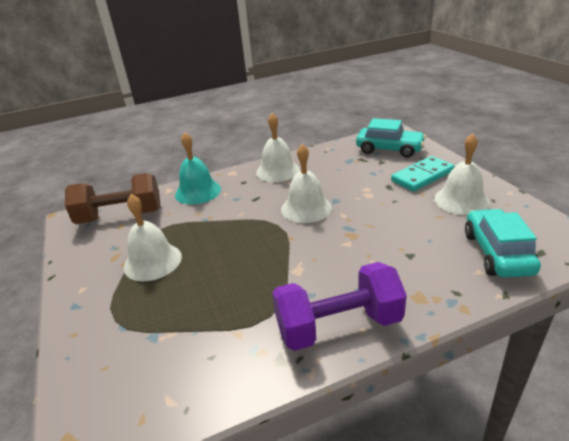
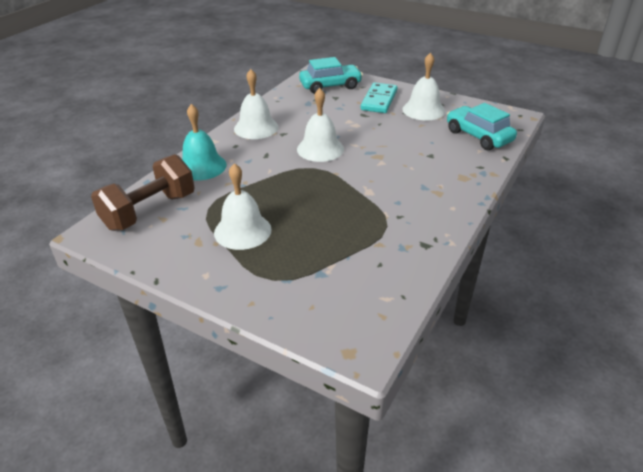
camera: 40 degrees left, 5 degrees up
purple dumbbell [272,262,407,351] -> none

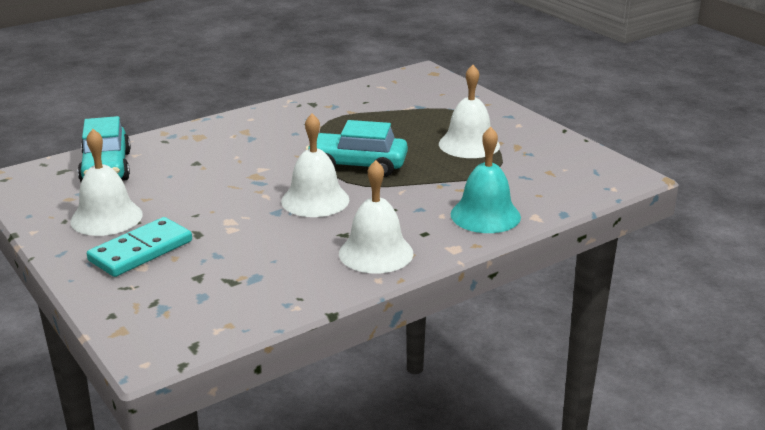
camera: 155 degrees left, 10 degrees down
brown dumbbell [91,154,195,231] -> none
turquoise car [299,57,363,94] -> turquoise car moved to [306,120,408,177]

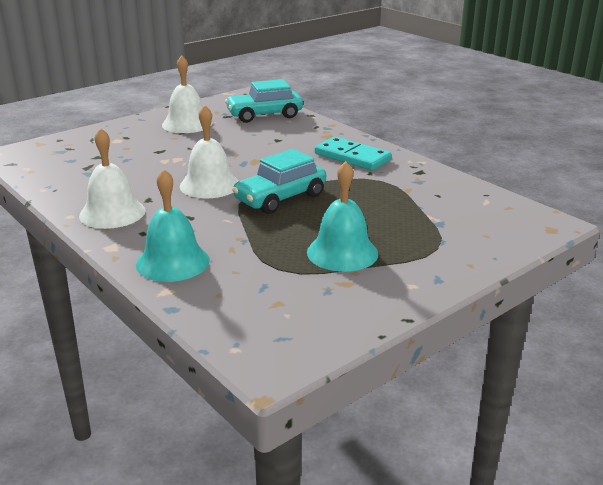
camera: 85 degrees right, 0 degrees up
turquoise domino [87,217,192,277] -> turquoise domino moved to [315,137,392,170]
turquoise car [306,120,408,177] -> turquoise car turned 135 degrees counterclockwise [232,149,326,214]
white bell [439,65,500,158] -> turquoise bell [307,161,378,272]

